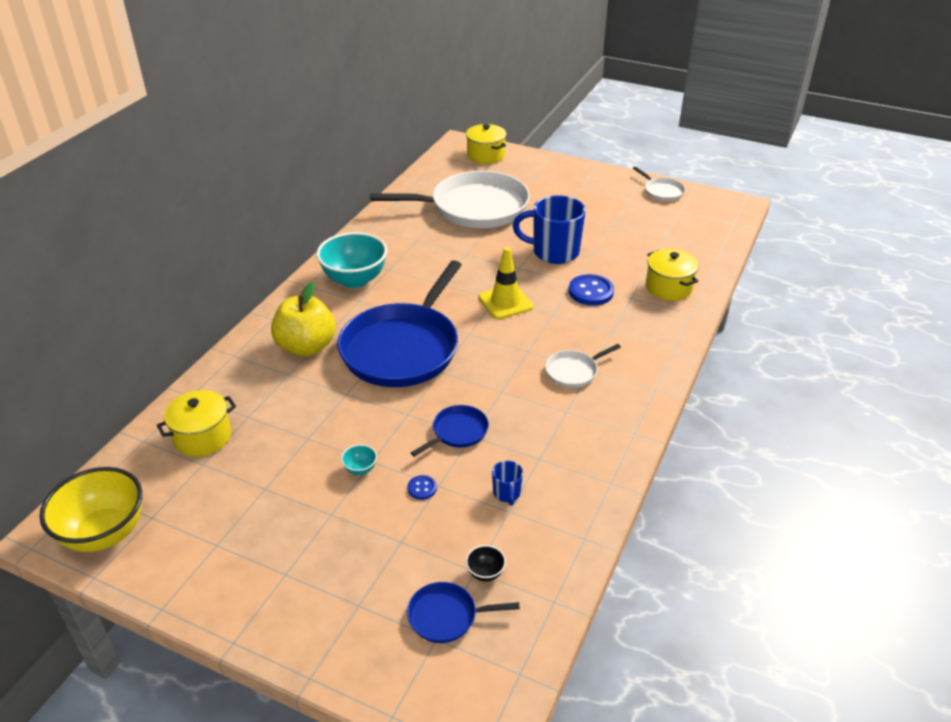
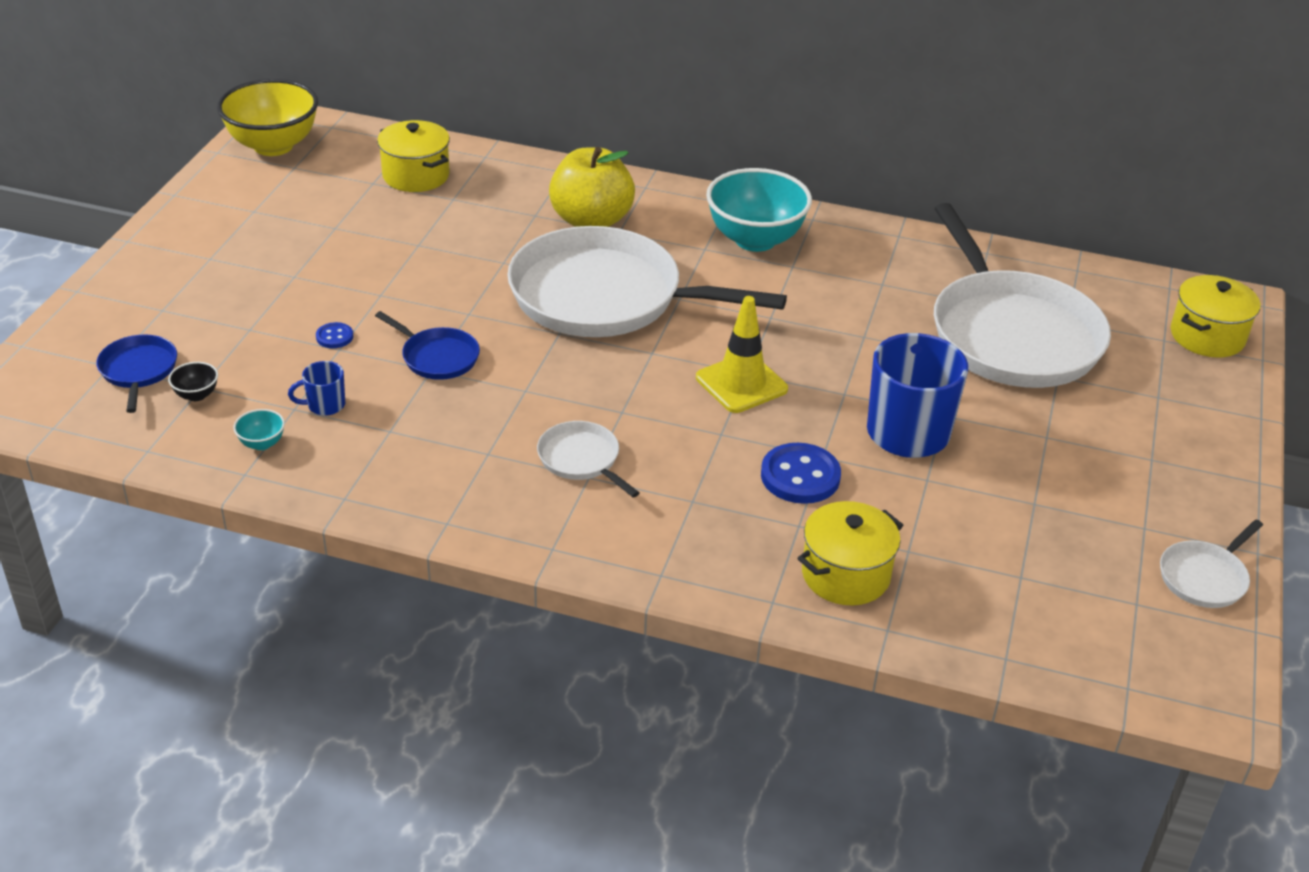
camera: 80 degrees right, 0 degrees up
blue pan [337,260,462,387] -> white pan [507,226,787,337]
turquoise bowl [341,444,377,475] -> turquoise bowl moved to [233,409,285,450]

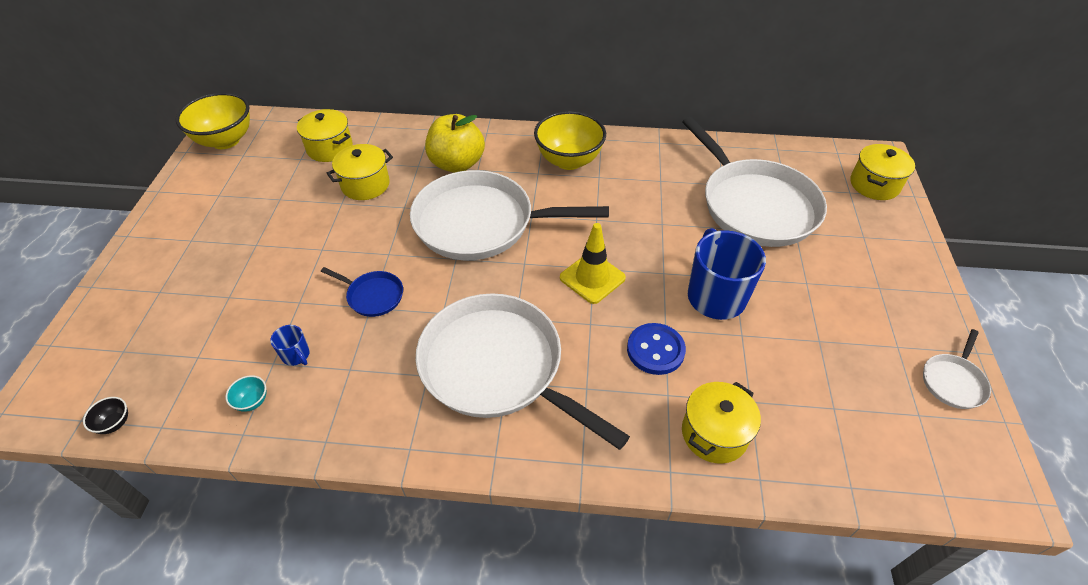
camera: 10 degrees left, 10 degrees up
blue pan [96,334,177,413] -> none
black bowl [168,362,218,401] -> black bowl moved to [83,397,128,434]
blue mug [288,361,345,416] -> blue mug turned 105 degrees counterclockwise [270,325,310,366]
blue button [316,322,353,348] -> none
white pan [537,421,639,498] -> white pan [416,293,630,450], size x2.35
turquoise bowl [706,168,812,252] -> yellow bowl [534,111,606,170]
none -> yellow pot [326,144,393,200]

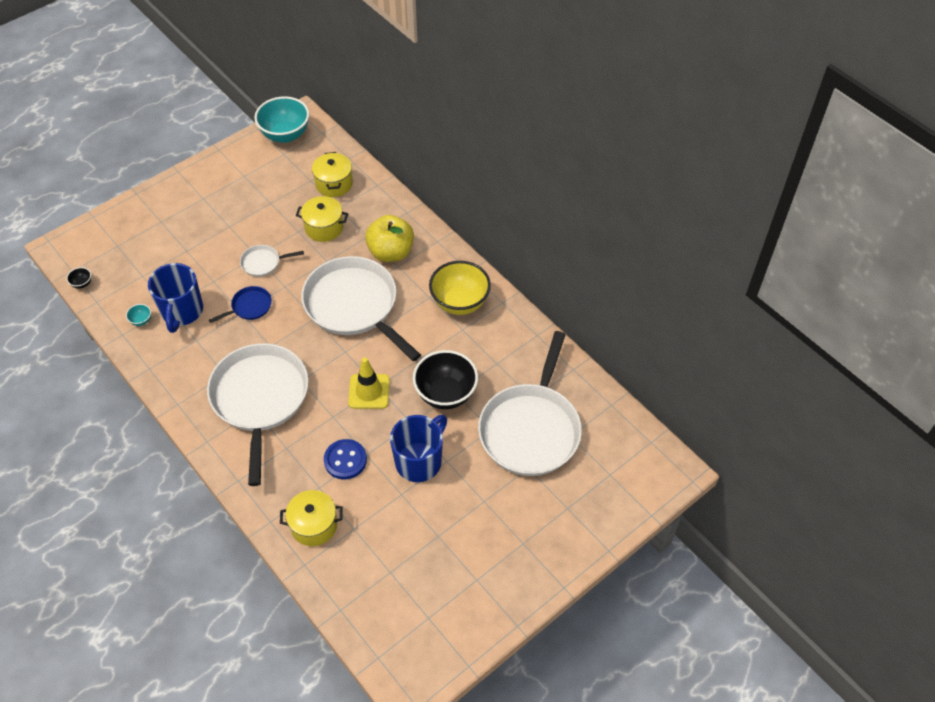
camera: 45 degrees right, 5 degrees up
yellow bowl [176,92,250,149] -> turquoise bowl [255,96,309,143]
blue mug [270,325,310,366] -> blue mug [148,263,203,333], size x2.26
blue pan [321,267,403,317] -> blue pan turned 105 degrees counterclockwise [209,286,272,323]
yellow pot [850,144,915,200] -> none
white pan [923,329,991,409] -> white pan moved to [240,245,304,277]
none -> black bowl [413,350,478,409]

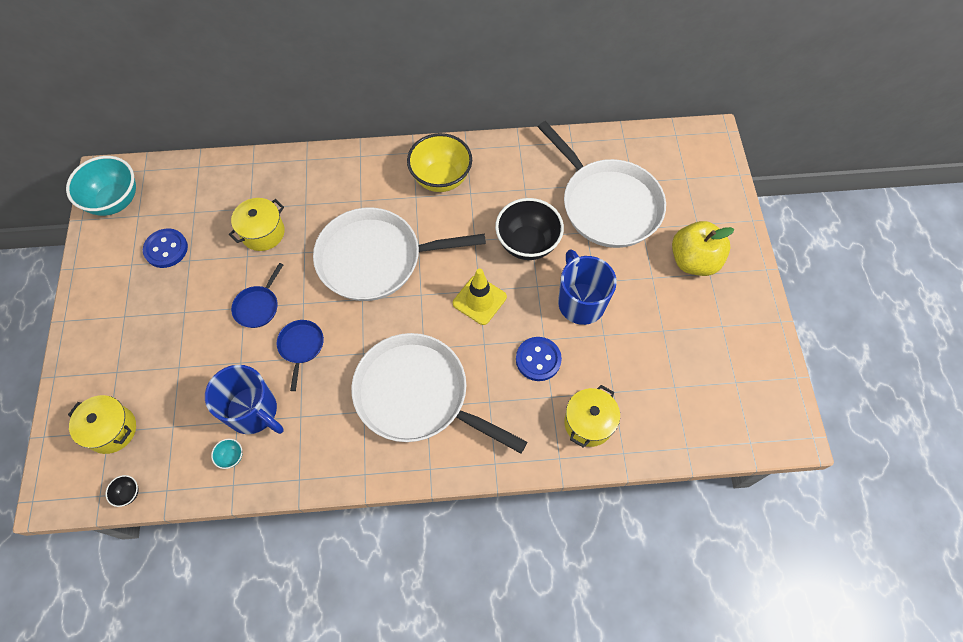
camera: 55 degrees left, 10 degrees up
white pan [240,245,304,277] -> blue pan [231,263,283,328]
yellow pot [312,152,353,197] -> yellow pot moved to [68,395,136,454]
yellow apple [365,215,414,262] -> yellow apple moved to [672,221,734,276]
none -> blue button [143,228,188,268]

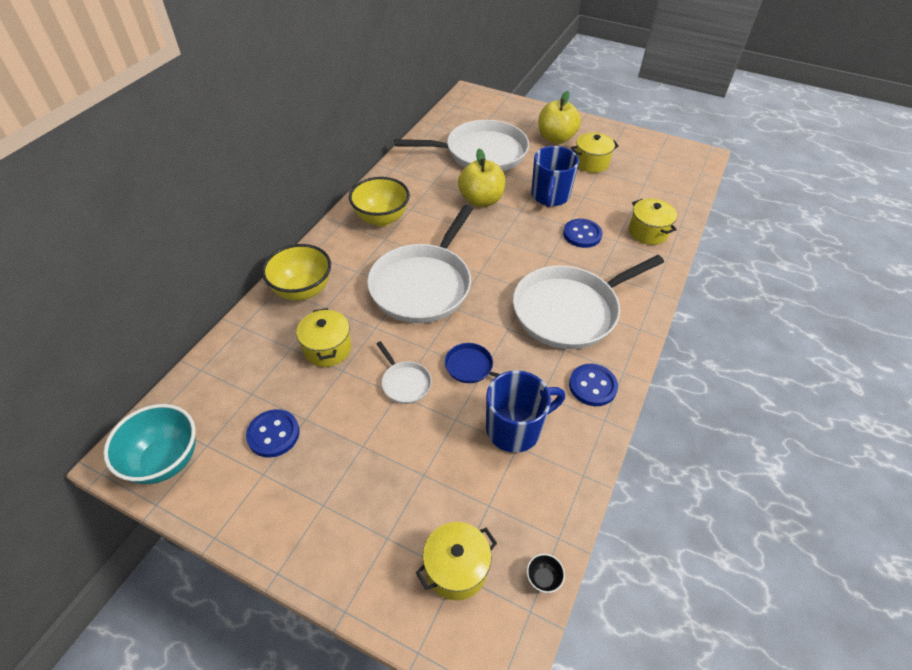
camera: 60 degrees left, 15 degrees down
turquoise bowl [211,439,242,469] -> none
blue pan [231,263,283,328] -> white pan [377,341,432,404]
yellow traffic cone [453,268,507,325] -> none
black bowl [495,198,564,260] -> yellow apple [458,148,505,207]
blue mug [558,249,617,325] -> blue mug turned 90 degrees counterclockwise [531,146,579,207]
none -> yellow bowl [262,244,331,301]
none -> blue button [569,364,618,406]
none -> yellow pot [571,132,619,173]

